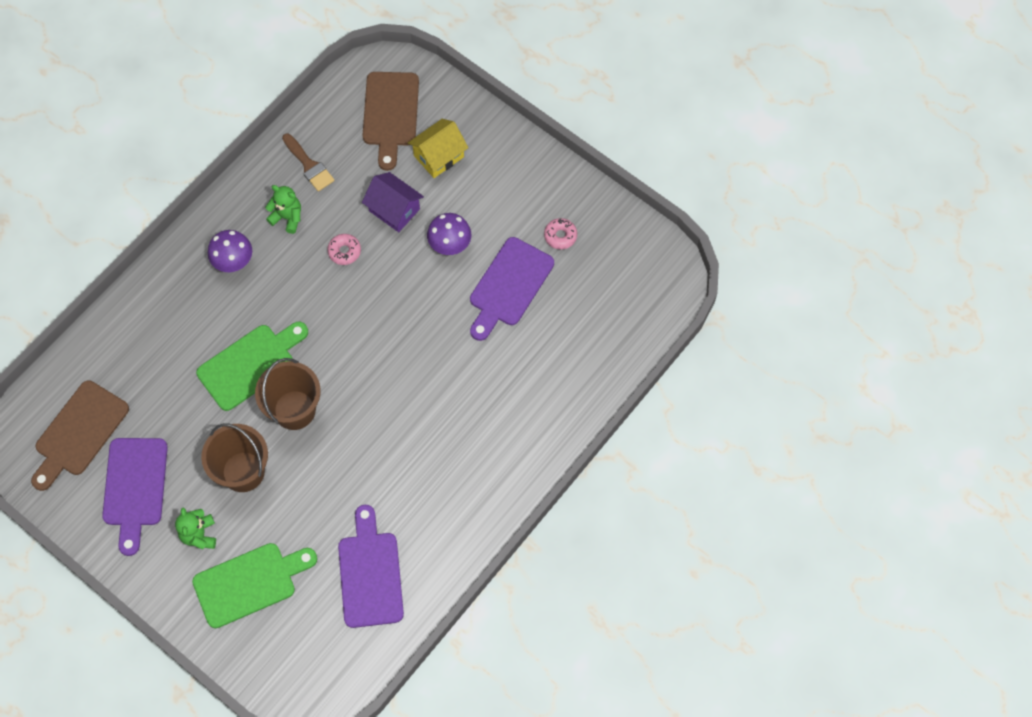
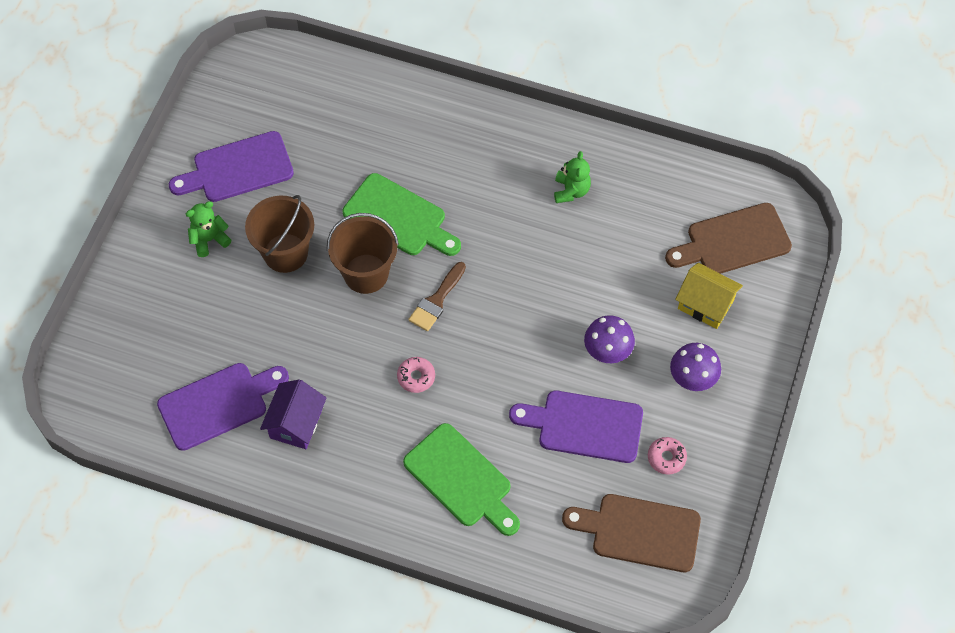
camera: 70 degrees right, 5 degrees down
brown cutting board [31,381,129,491] -> brown cutting board moved to [562,494,701,572]
green cutting board [192,543,317,628] -> green cutting board moved to [403,423,520,536]
purple mushroom [208,230,252,272] -> purple mushroom moved to [670,343,721,391]
brown brush [282,133,335,192] -> brown brush moved to [408,262,466,331]
pink donut [327,234,361,265] -> pink donut moved to [397,357,435,393]
purple house [362,172,424,232] -> purple house moved to [260,379,326,449]

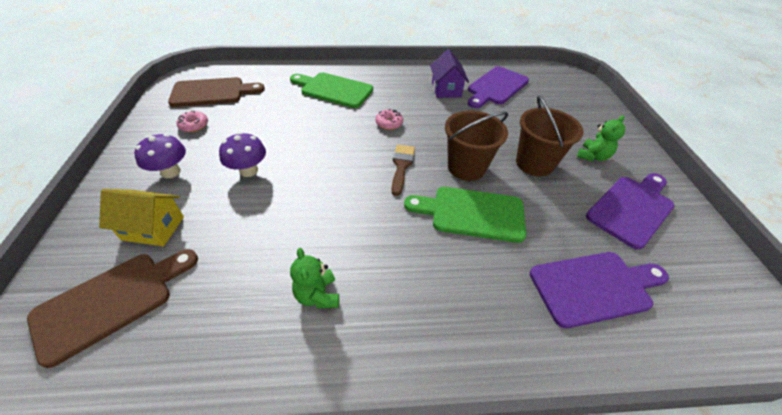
camera: 155 degrees right, 15 degrees down
purple cutting board [509,391,643,463] -> purple cutting board moved to [530,252,669,328]

